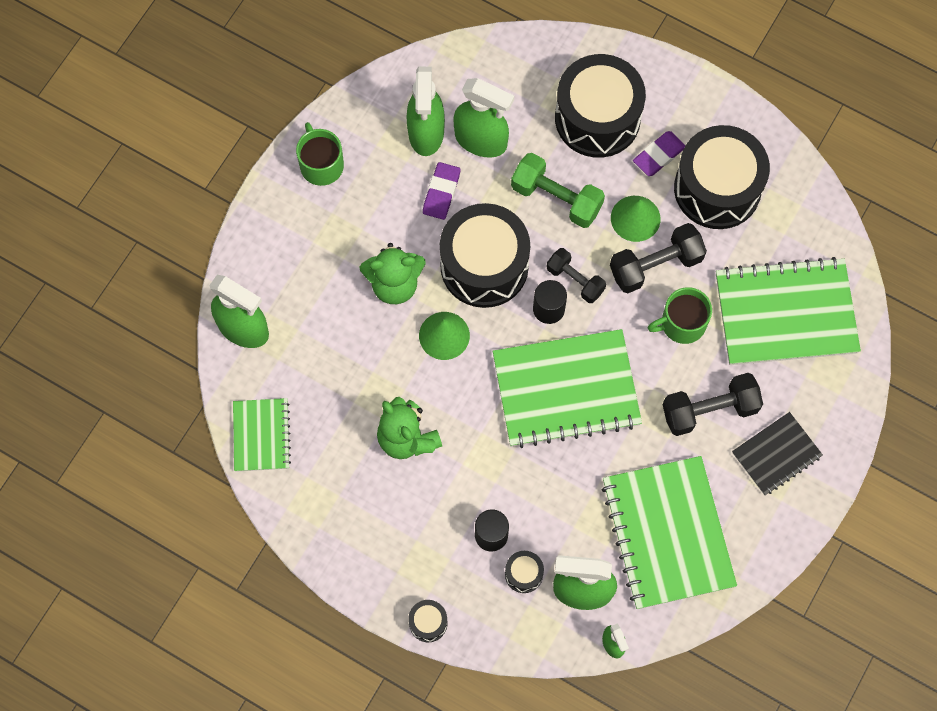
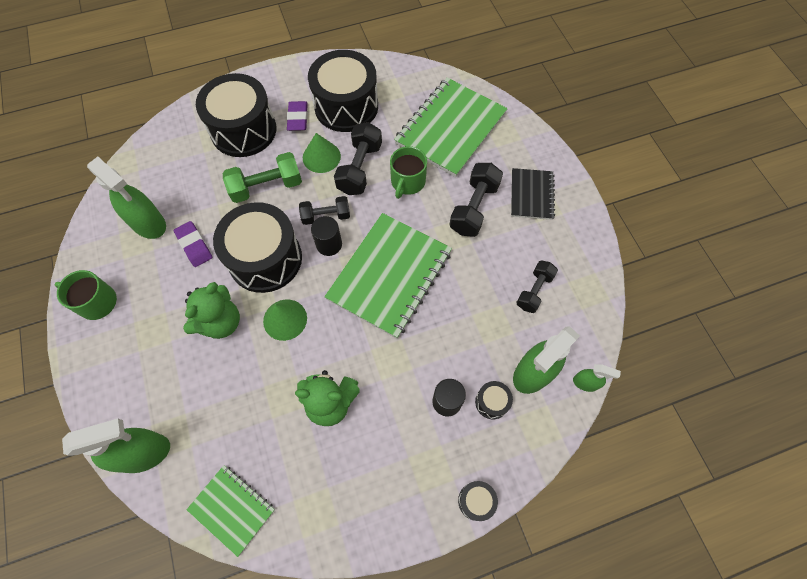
camera: 50 degrees left, 5 degrees down
green spray bottle [453,78,514,158] -> none
green notebook [602,456,737,609] -> black dumbbell [516,260,558,313]

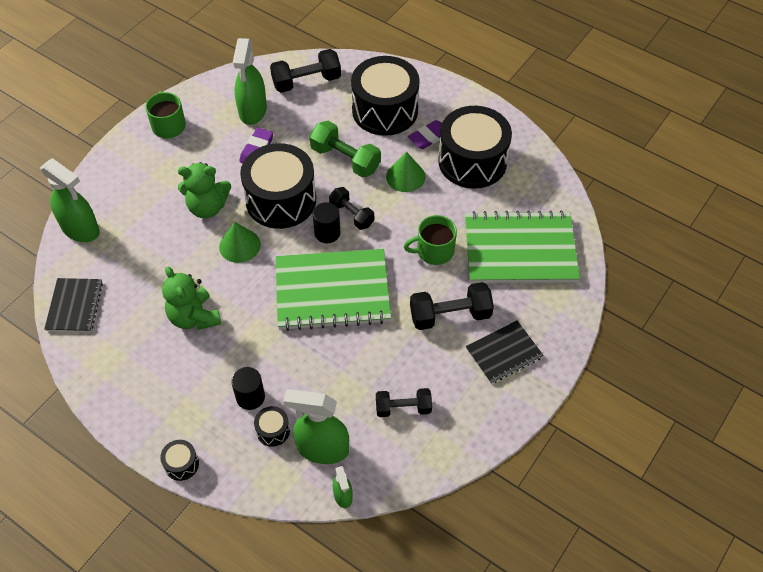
camera: 55 degrees right, 10 degrees down
green notebook [186,465,275,557] -> black notebook [44,278,103,332]
black dumbbell [334,122,382,195] -> black dumbbell moved to [270,49,341,93]

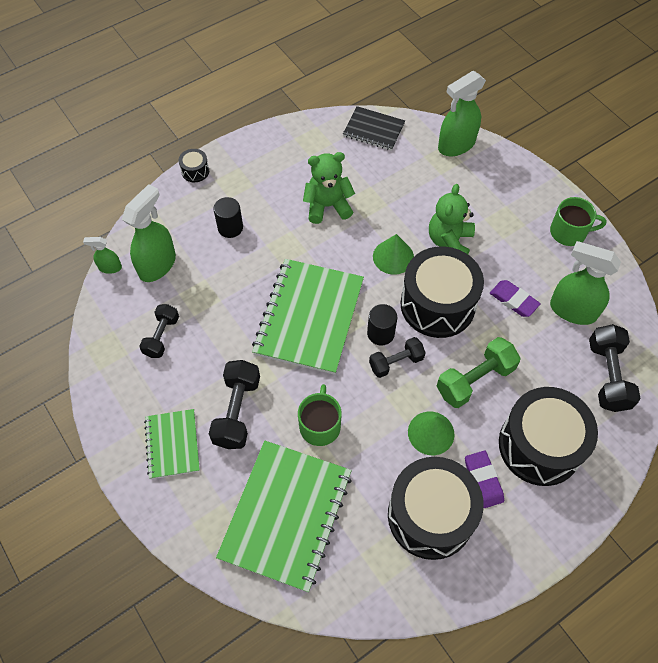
camera: 110 degrees right, 5 degrees up
black drum [254,406,290,447] -> none
black notebook [466,320,543,384] -> green notebook [144,409,200,479]

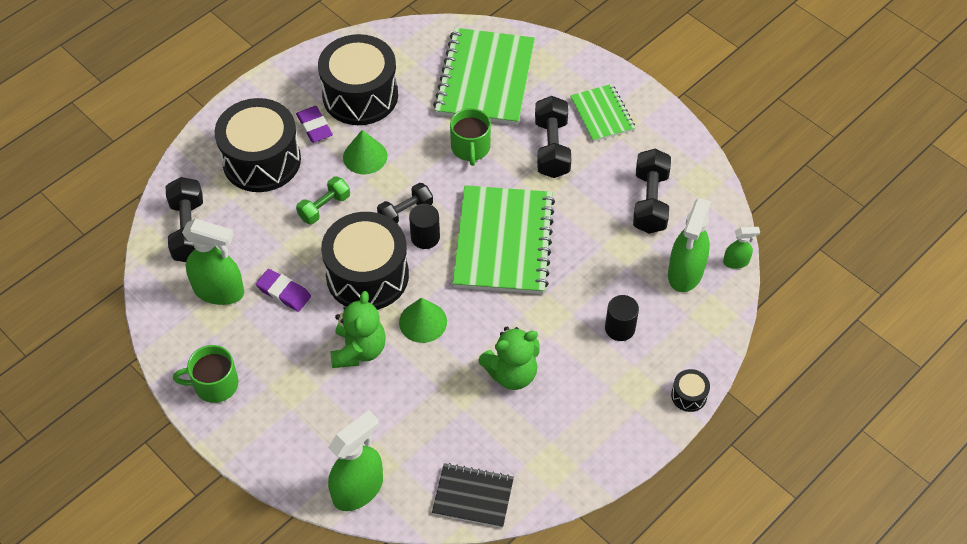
camera: 170 degrees right, 5 degrees down
black dumbbell [140,304,179,358] -> black dumbbell [633,149,671,233], size x1.51
green dumbbell [437,337,521,408] -> green dumbbell [296,176,350,224], size x0.66

